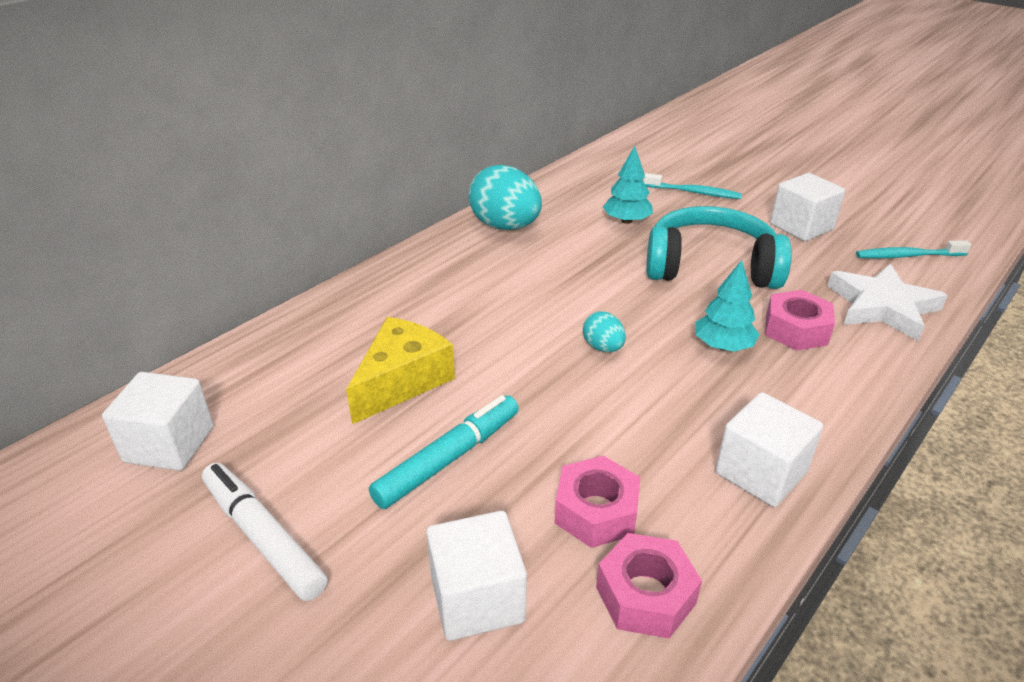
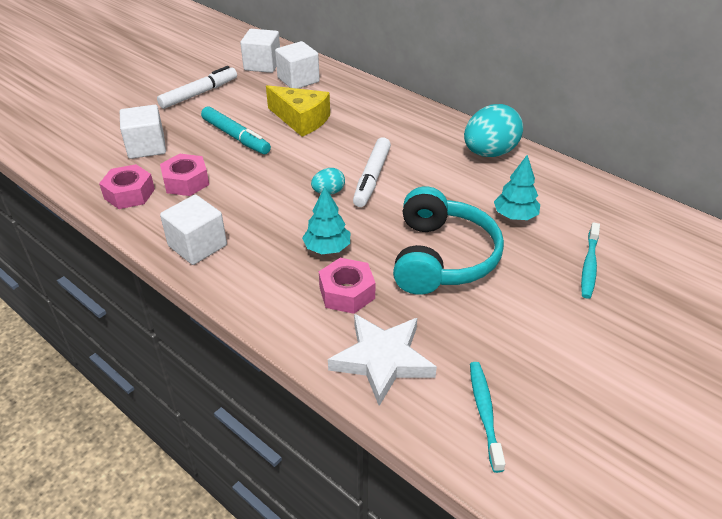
camera: 90 degrees right, 5 degrees up
white cube [770,173,845,241] -> white cube moved to [275,41,320,89]
none -> white marker [353,137,391,207]

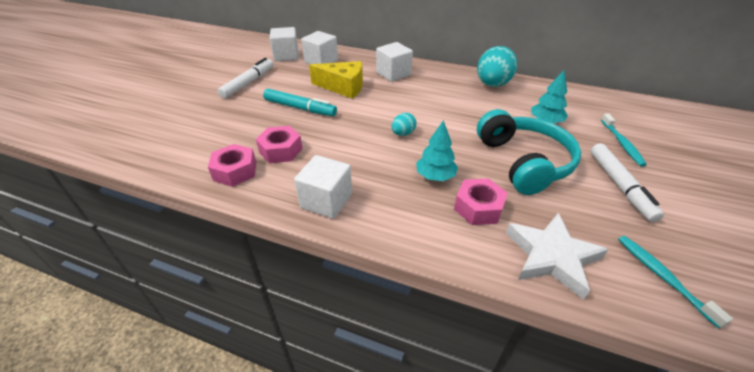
camera: 20 degrees left, 0 degrees up
white cube [120,105,166,159] -> white cube moved to [376,42,413,82]
white marker [353,137,391,207] -> white marker moved to [591,143,664,222]

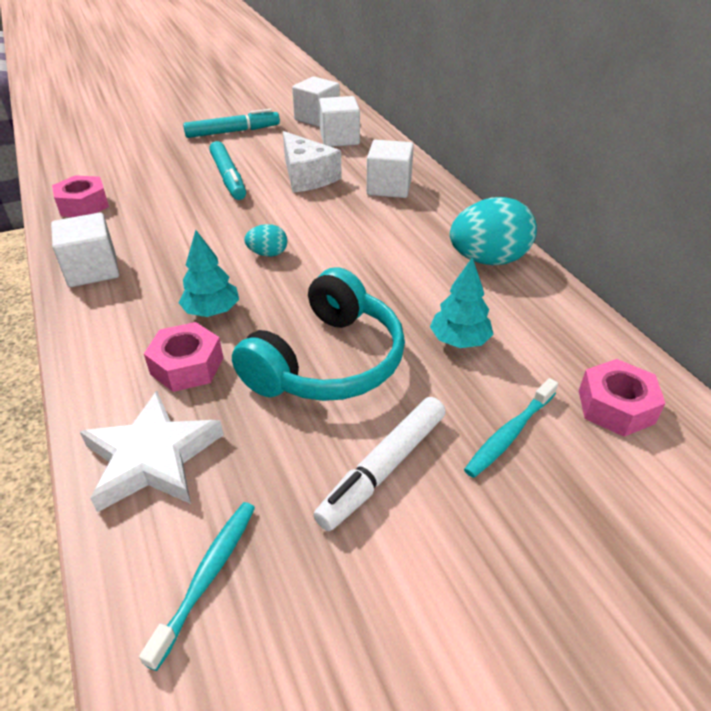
camera: 45 degrees right, 0 degrees up
white marker [217,58,273,99] -> turquoise marker [183,109,280,138]
pink nut [256,126,303,163] -> pink nut moved to [579,359,666,437]
yellow cheese [309,61,363,99] -> white cheese [283,131,342,193]

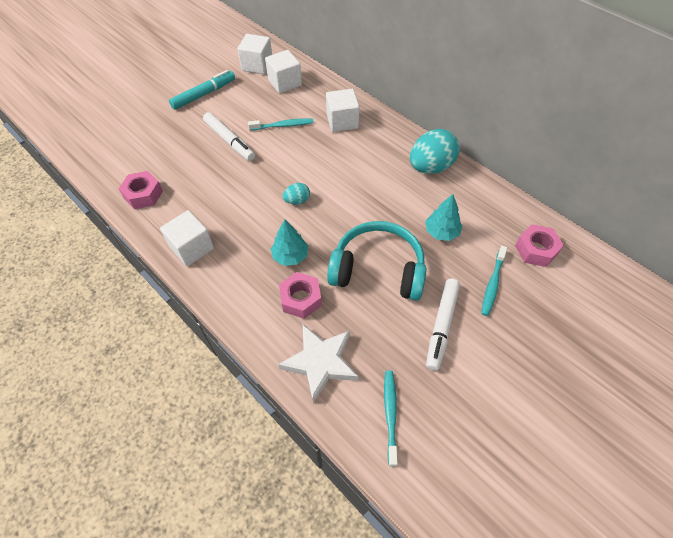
camera: 20 degrees left, 15 degrees up
turquoise marker [209,141,246,200] -> white marker [203,112,255,161]
turquoise headphones [232,267,405,401] -> turquoise headphones turned 90 degrees counterclockwise [327,221,427,301]
white cheese [283,131,342,193] -> turquoise toothbrush [248,119,314,130]

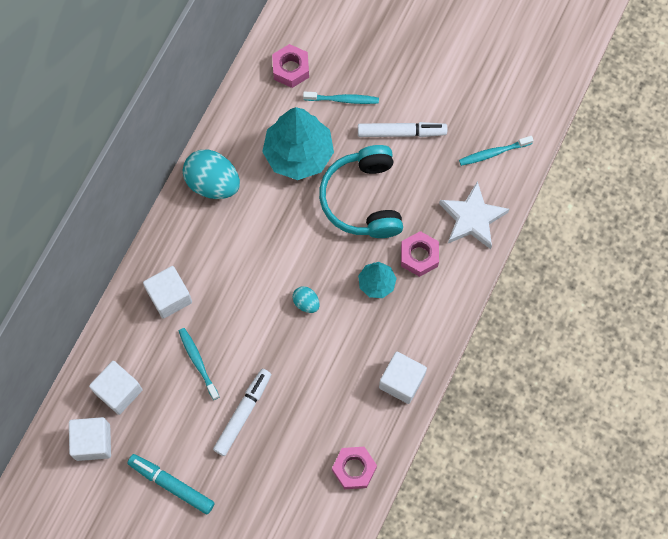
camera: 110 degrees left, 15 degrees up
turquoise tree [425,194,462,241] -> turquoise tree [262,107,334,180], size x1.91

